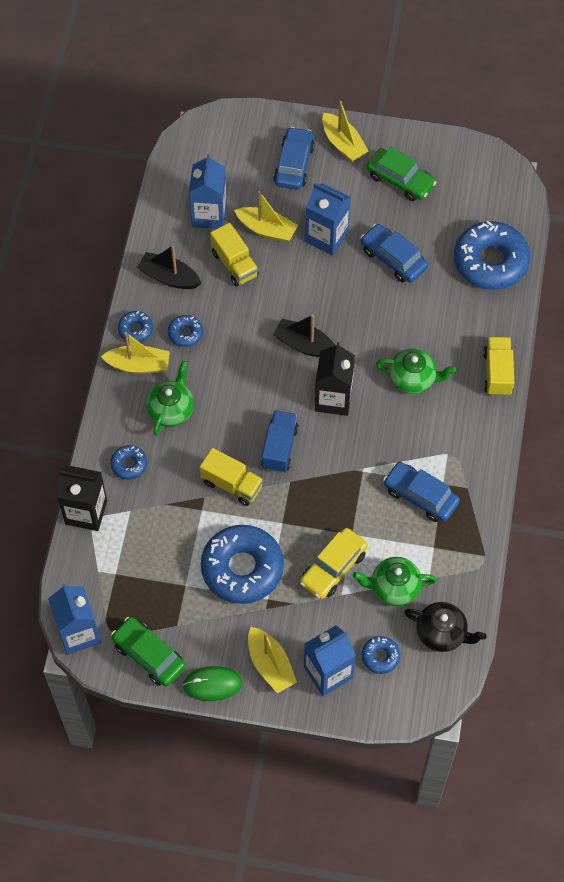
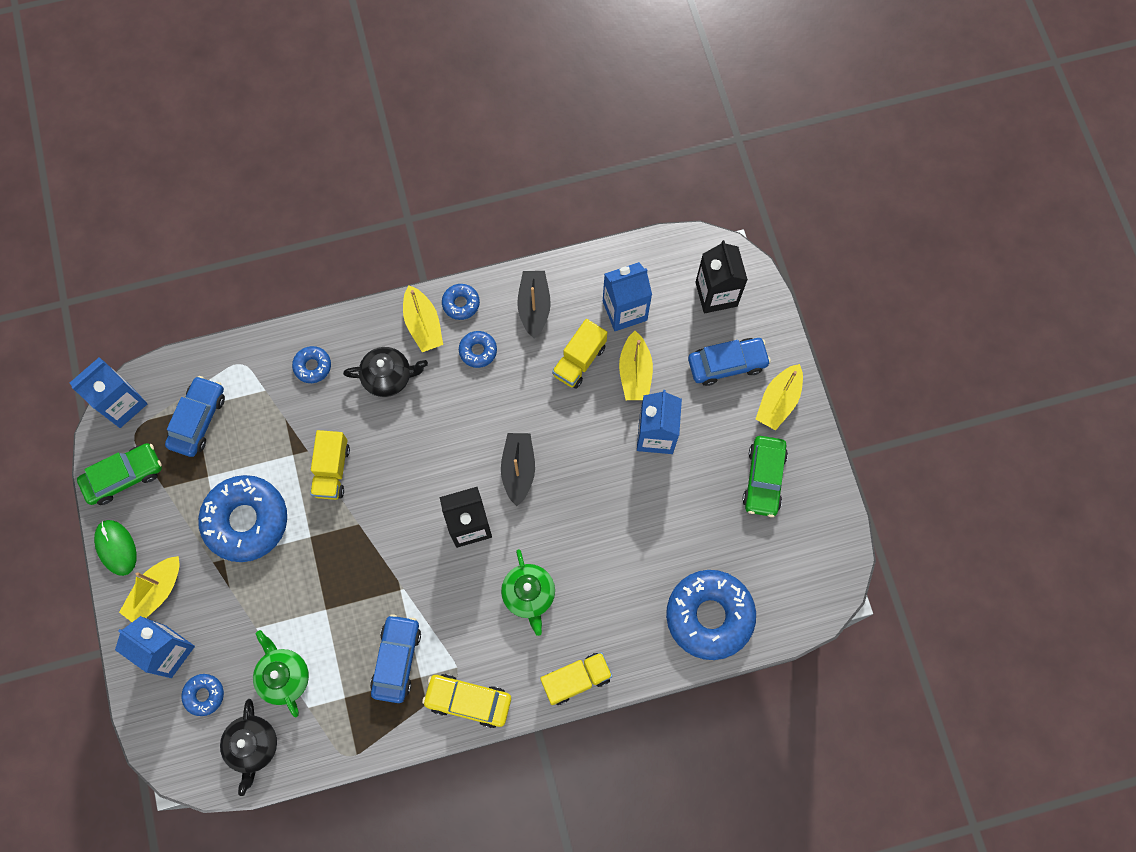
camera: 65 degrees right, 10 degrees up
black carton [57,465,107,531] -> black carton moved to [695,240,748,313]
green car [111,617,186,687] -> green car turned 45 degrees clockwise [77,443,162,505]
green teapot [146,361,194,436] -> black teapot [343,347,428,397]
blue truck [261,410,299,473] -> none
yellow car [300,528,368,599] -> yellow car moved to [422,674,511,728]
blue car [361,224,428,283] -> blue car moved to [165,376,225,457]

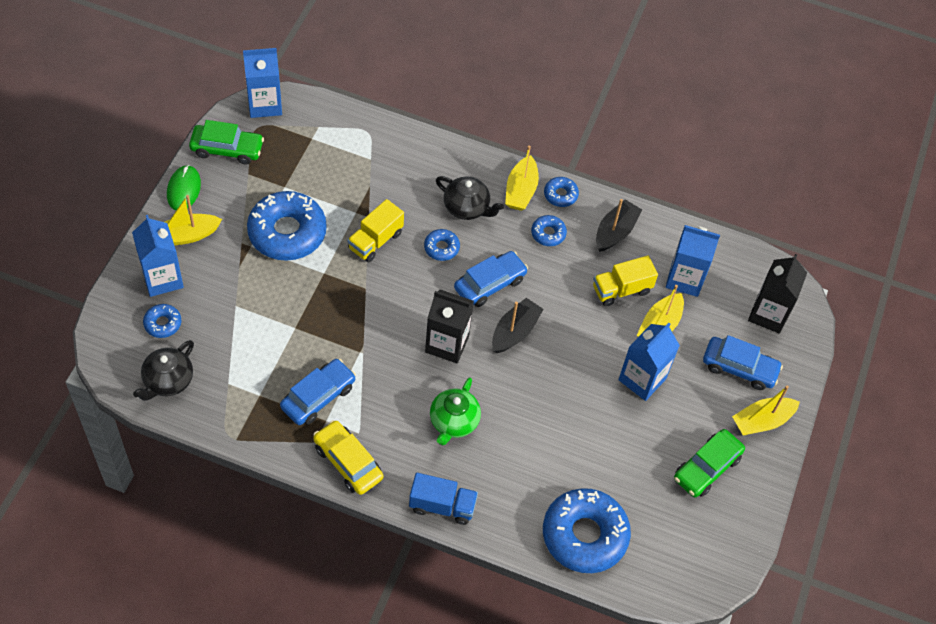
camera: 30 degrees right, 15 degrees down
blue car [165,376,225,457] -> blue car moved to [454,251,528,307]
green teapot [253,630,309,717] -> none
blue donut [292,346,331,383] -> blue donut moved to [424,229,460,261]
yellow truck [540,652,613,705] -> blue truck [409,473,478,525]

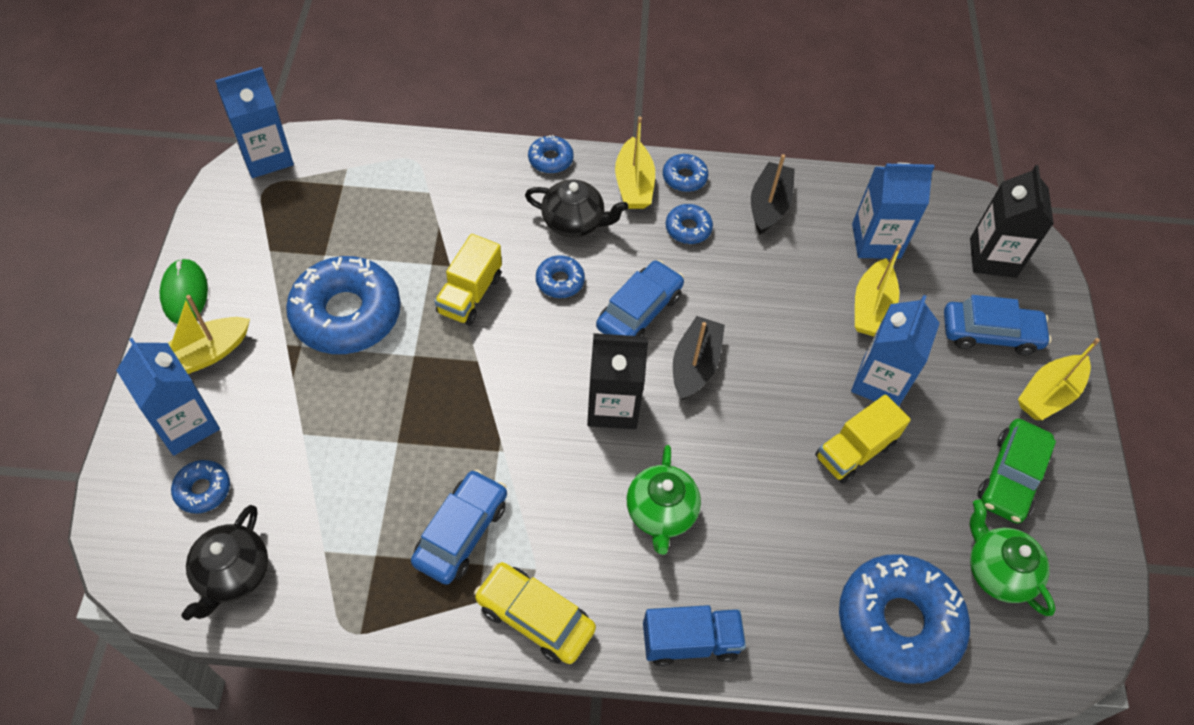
camera: 15 degrees left, 0 degrees up
green car [189,120,264,165] -> none
yellow truck [593,255,658,306] -> yellow truck moved to [815,394,911,484]
none -> blue donut [528,135,574,174]
none -> green teapot [969,499,1056,616]

